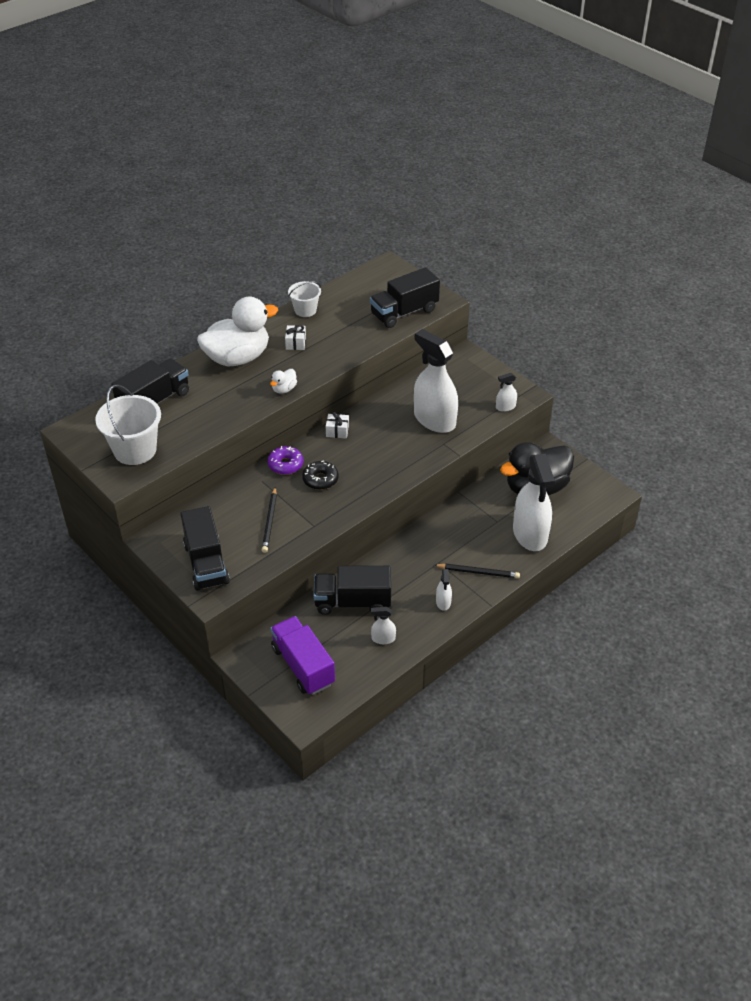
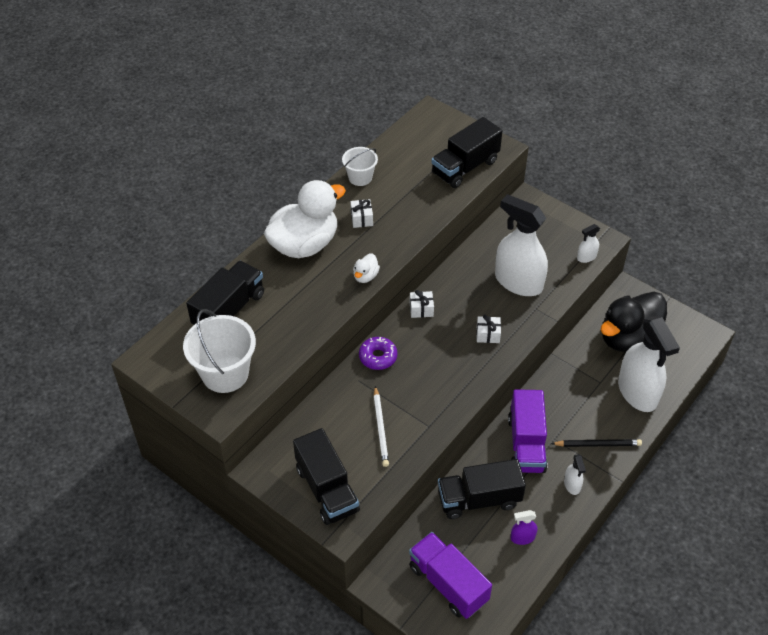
camera: 10 degrees left, 5 degrees up
black pencil [262,487,277,553] -> white pencil [374,386,389,467]
black donut [302,460,339,490] -> none
white spray bottle [371,607,396,644] -> purple spray bottle [511,510,538,545]
none -> white gift [476,315,501,343]
none -> purple truck [508,389,548,473]

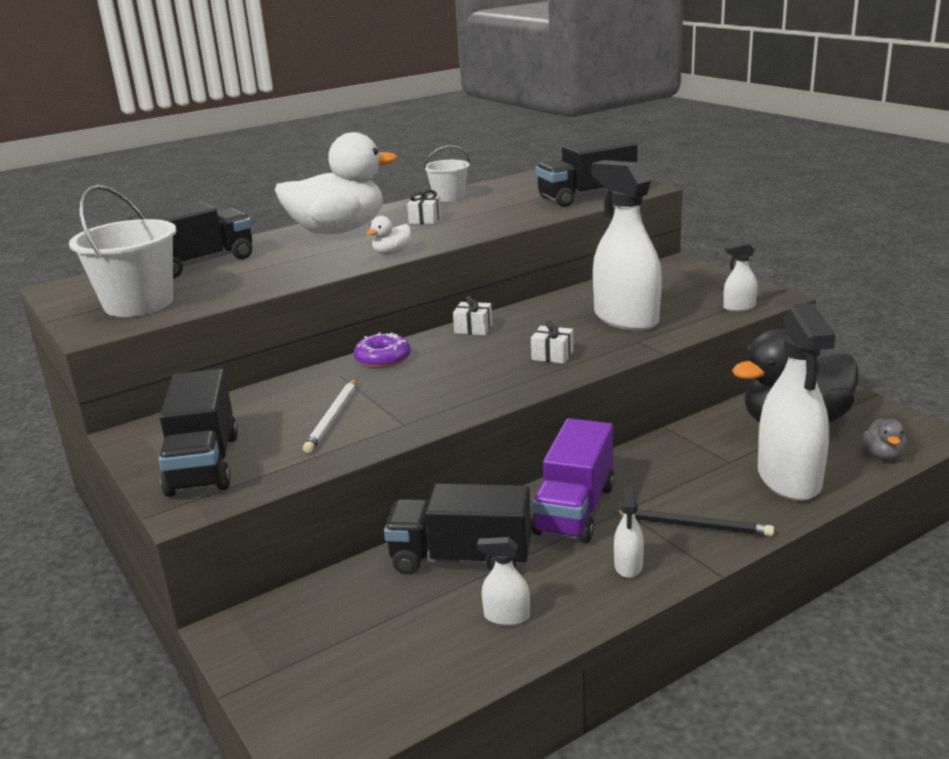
camera: 20 degrees right, 25 degrees down
purple truck [409,532,492,619] -> none
purple spray bottle [511,510,538,545] -> white spray bottle [477,537,530,626]
none -> grey duck [863,418,906,460]

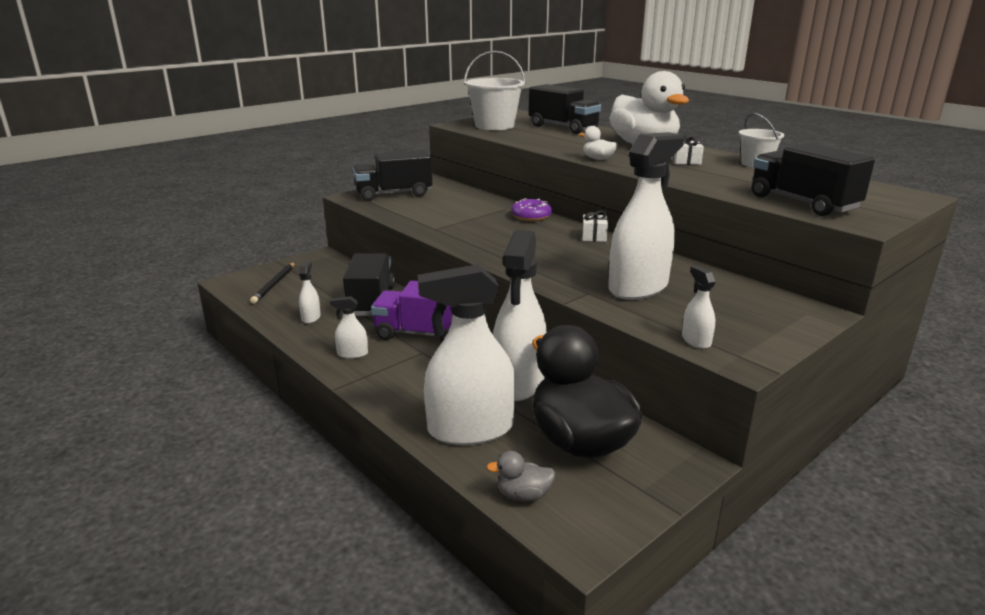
camera: 80 degrees right, 0 degrees up
white pencil [303,379,357,453] -> none
white gift [531,320,574,364] -> none
black pencil [614,510,774,536] -> black pencil moved to [250,262,295,304]
none -> white spray bottle [493,230,547,401]

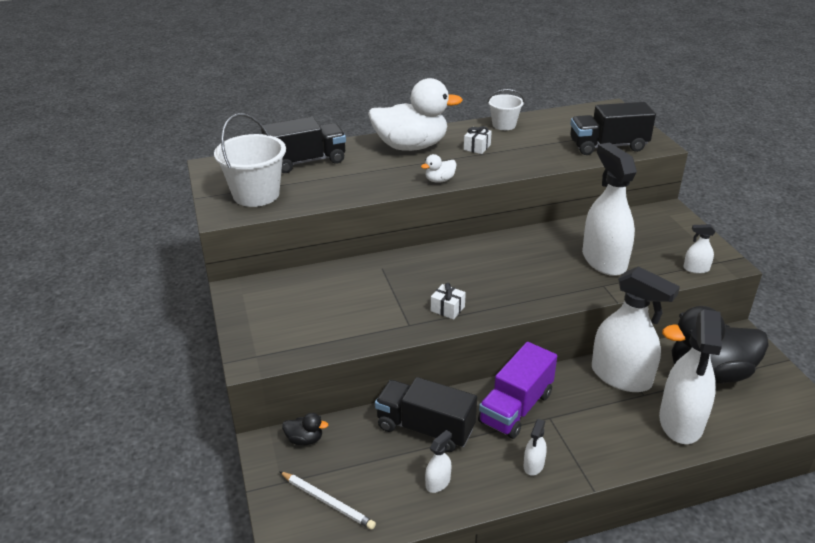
camera: 65 degrees left, 10 degrees up
black pencil [250,262,295,304] -> white pencil [279,471,376,530]
white spray bottle [299,262,321,324] -> white spray bottle turned 105 degrees clockwise [425,430,452,493]
black truck [353,150,432,201] -> none
grey duck [487,451,556,502] -> none
purple donut [511,198,552,221] -> none
white gift [582,210,608,242] -> white gift moved to [431,283,466,320]
none -> black duck [282,413,328,445]

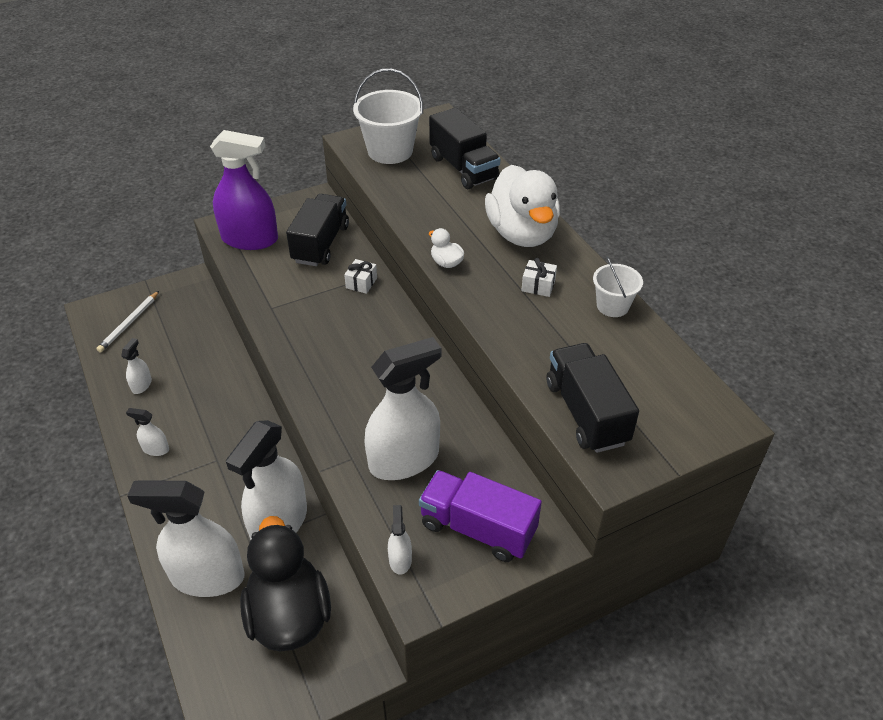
camera: 80 degrees right, 10 degrees up
black duck [282,413,328,445] -> none
black truck [375,377,477,452] -> black truck moved to [286,194,349,266]
white spray bottle [425,430,452,493] -> white spray bottle turned 105 degrees counterclockwise [121,338,152,394]
white gift [431,283,466,320] -> white gift moved to [344,259,377,294]
purple truck [478,342,557,439] -> purple truck moved to [419,470,542,562]
none -> purple spray bottle [210,130,278,250]

